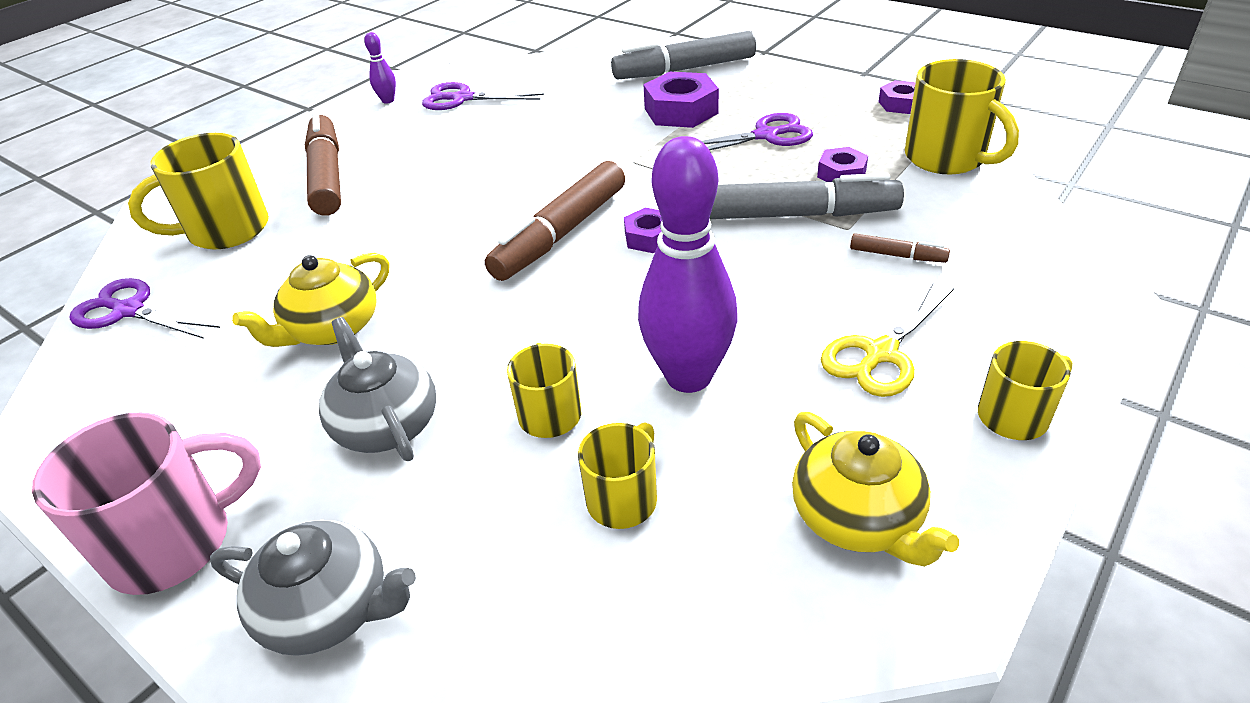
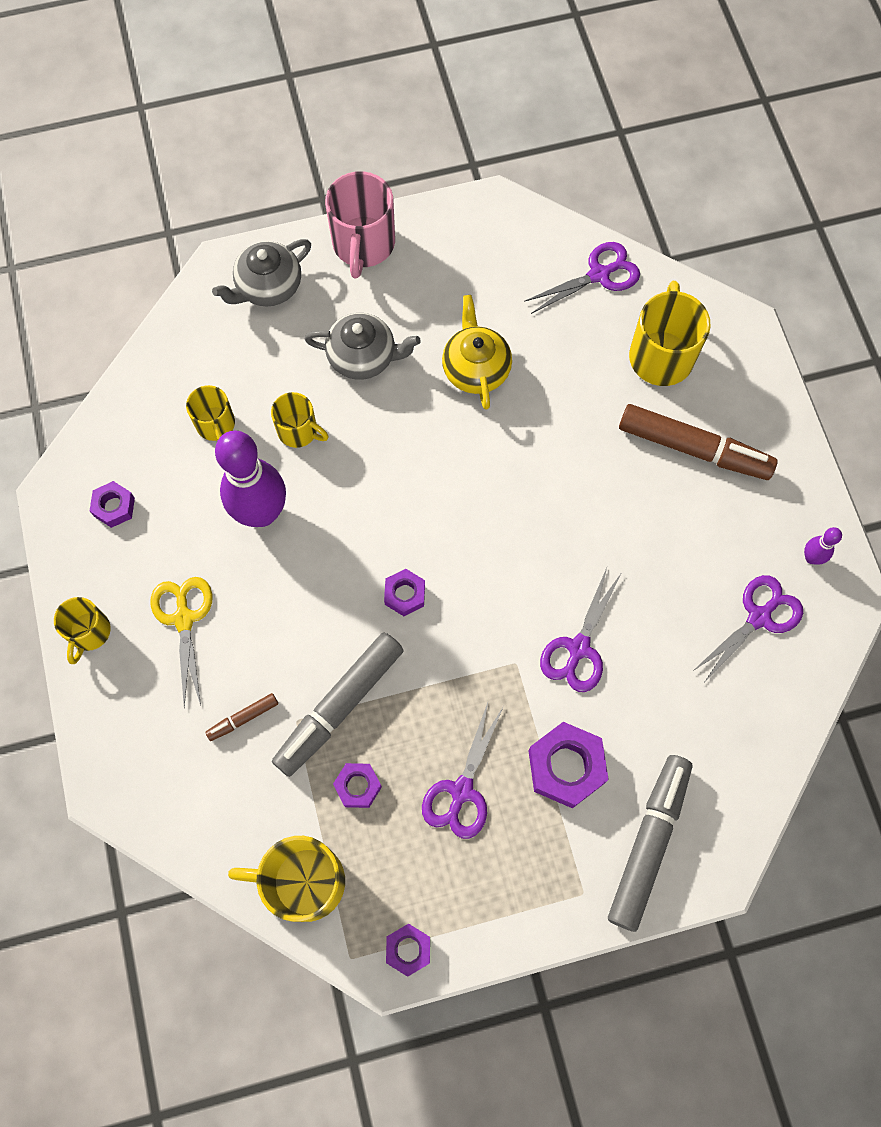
camera: 125 degrees right, 30 degrees up
brown marker [485,161,625,281] -> none
yellow teapot [792,412,959,567] -> purple nut [90,481,135,528]
none -> purple scissors [540,568,622,692]

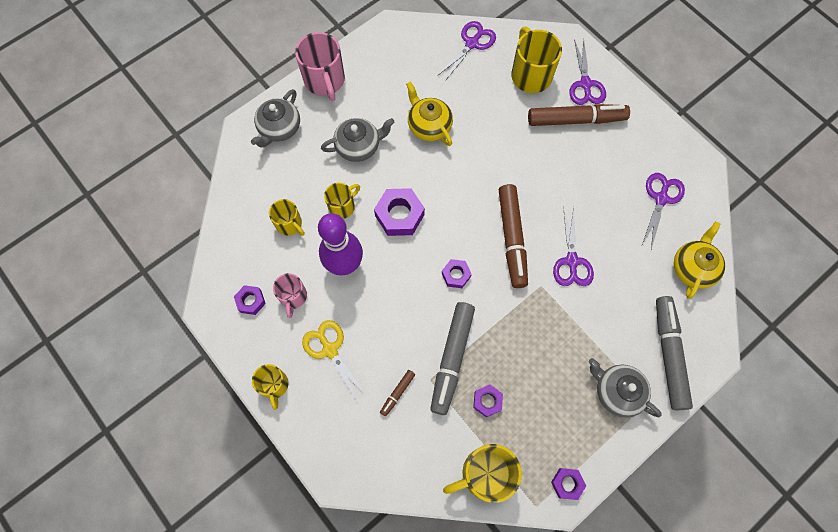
camera: 25 degrees left, 0 degrees up
yellow mug [271,392,329,448] -> yellow mug turned 45 degrees counterclockwise [324,183,360,219]
purple scissors [422,703,503,839] -> purple scissors moved to [570,38,606,105]
purple nut [529,722,609,808] -> purple nut moved to [374,188,425,236]
purple bowling pin [804,527,842,565] -> none
none -> pink mug [273,273,307,318]
none -> brown marker [499,184,528,288]
none -> grey teapot [589,358,662,418]
none -> yellow teapot [674,221,725,299]

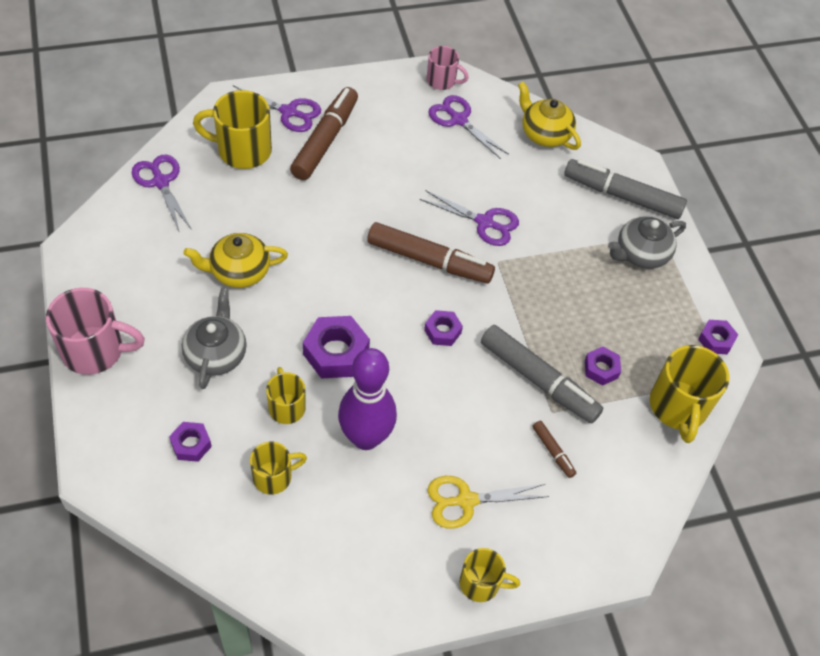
camera: 70 degrees left, 15 degrees down
purple nut [234,285,266,315] -> purple nut moved to [169,422,212,462]
grey teapot [251,89,300,148] -> none
pink mug [273,273,307,318] -> pink mug moved to [427,46,469,90]

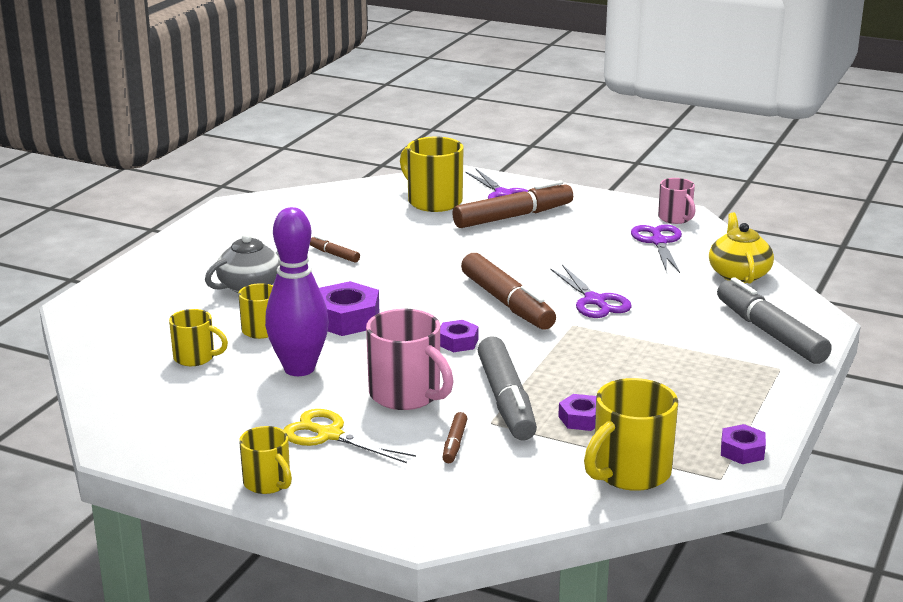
camera: 45 degrees right, 30 degrees down
pink mug [46,288,145,375] -> pink mug moved to [366,309,454,410]
purple scissors [132,155,192,231] -> none
purple nut [169,422,212,462] -> none
yellow teapot [183,233,288,288] -> brown marker [310,236,360,263]
grey teapot [608,216,686,269] -> none

